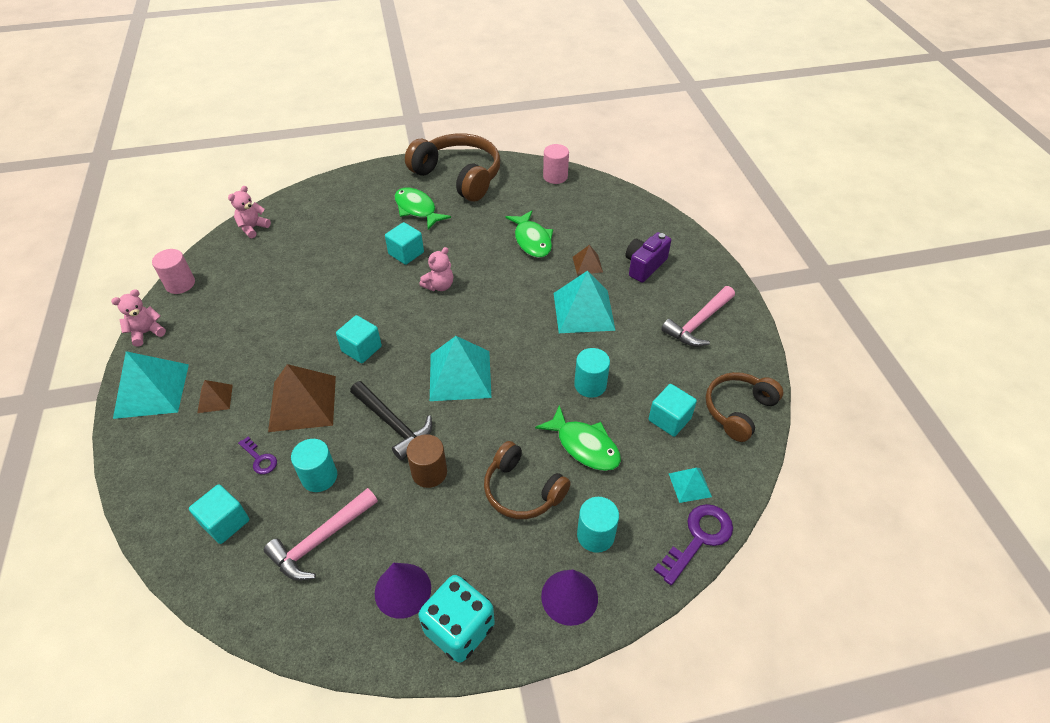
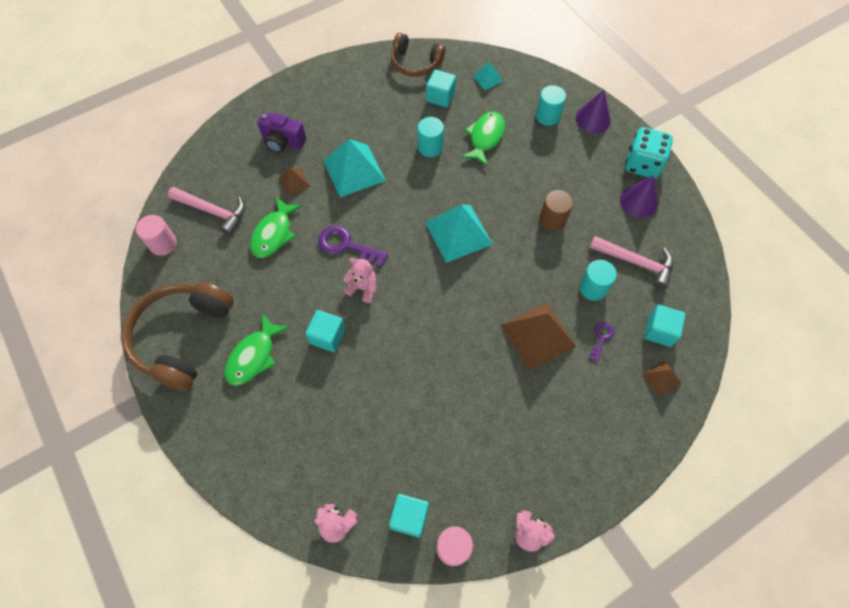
camera: 110 degrees left, 15 degrees up
turquoise pyramid [113,351,189,419] -> none
brown pyramid [197,380,233,413] -> brown pyramid moved to [642,361,682,397]
turquoise cube [336,315,382,363] -> turquoise cube moved to [389,494,429,538]
black hammer [350,381,432,460] -> none
brown headphones [484,441,571,519] -> none
green fish [505,210,553,258] -> green fish turned 150 degrees clockwise [250,197,302,258]
purple key [654,504,733,585] -> purple key moved to [318,226,388,268]
pink hammer [661,286,735,346] -> pink hammer moved to [168,187,245,235]

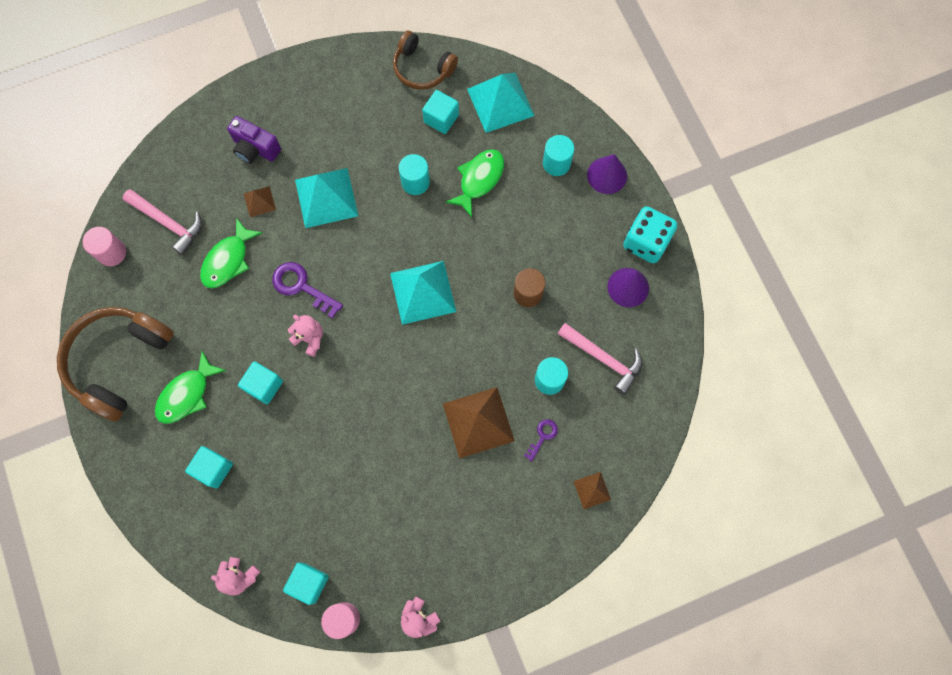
camera: 10 degrees right, 10 degrees up
turquoise pyramid [473,62,503,90] -> turquoise pyramid [467,73,535,133], size x2.00
turquoise cube [644,305,686,347] -> turquoise cube moved to [185,446,233,489]

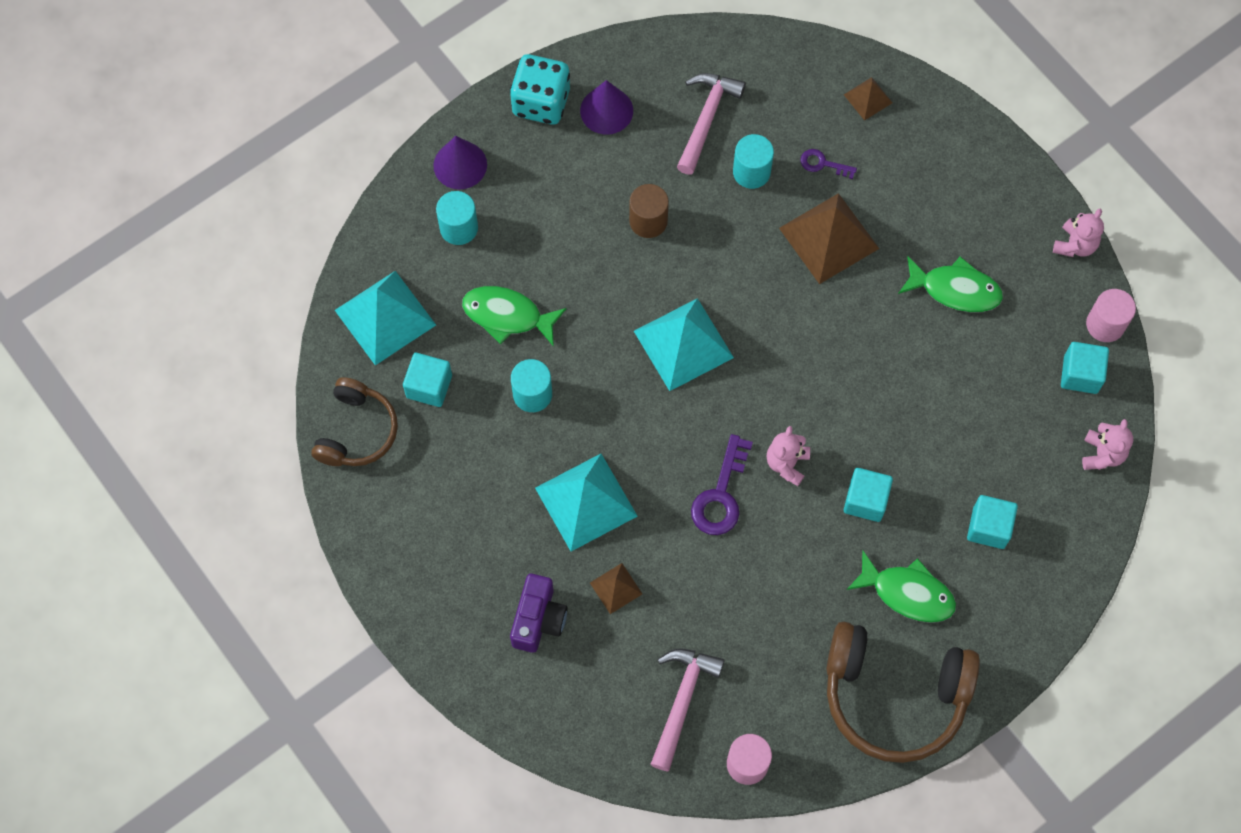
camera: 105 degrees left, 5 degrees down
green fish [200,218,263,288] -> green fish moved to [898,256,1003,312]

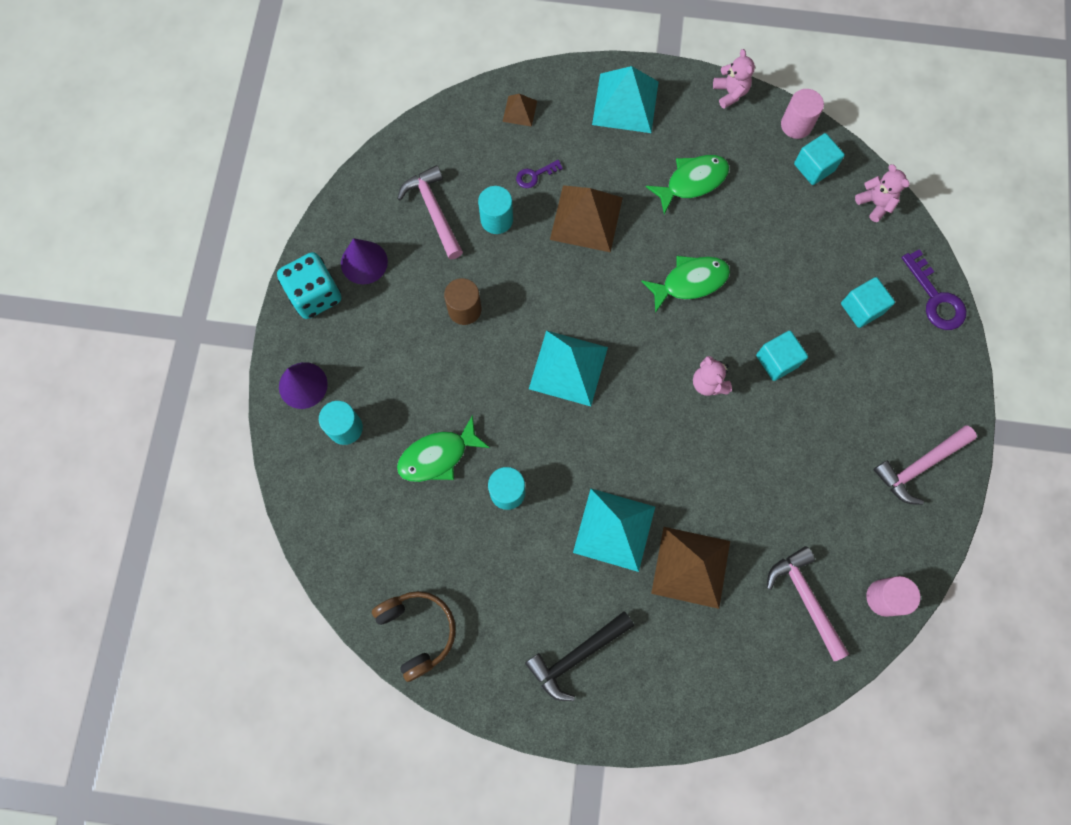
camera: 45 degrees left, 5 degrees up
turquoise pyramid [335,271,436,365] -> turquoise pyramid moved to [592,66,658,133]
turquoise cube [403,353,452,407] -> none
purple camera [510,574,568,653] -> none
brown pyramid [590,563,642,614] -> brown pyramid [651,527,730,609], size x2.00
purple key [691,434,753,535] -> purple key moved to [902,249,966,330]
brown headphones [827,622,980,763] -> pink hammer [873,426,977,505]
green fish [846,551,956,623] -> green fish moved to [641,256,730,313]
none -> black hammer [525,611,634,701]

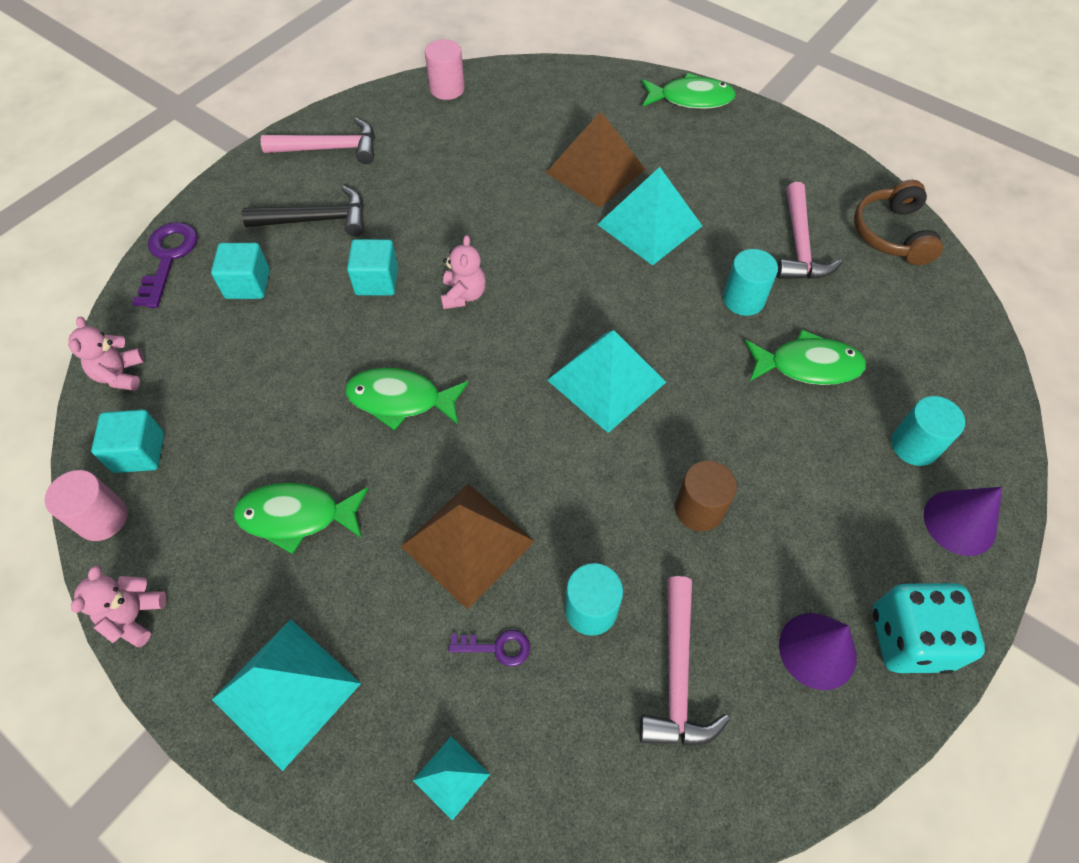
camera: 150 degrees left, 15 degrees down
brown pyramid [503,94,537,127] -> turquoise pyramid [413,737,490,820]
black hammer [525,611,634,701] -> black hammer moved to [242,186,364,236]
pink hammer [767,546,849,661] -> pink hammer moved to [777,182,842,279]
none -> green fish [642,73,736,109]

